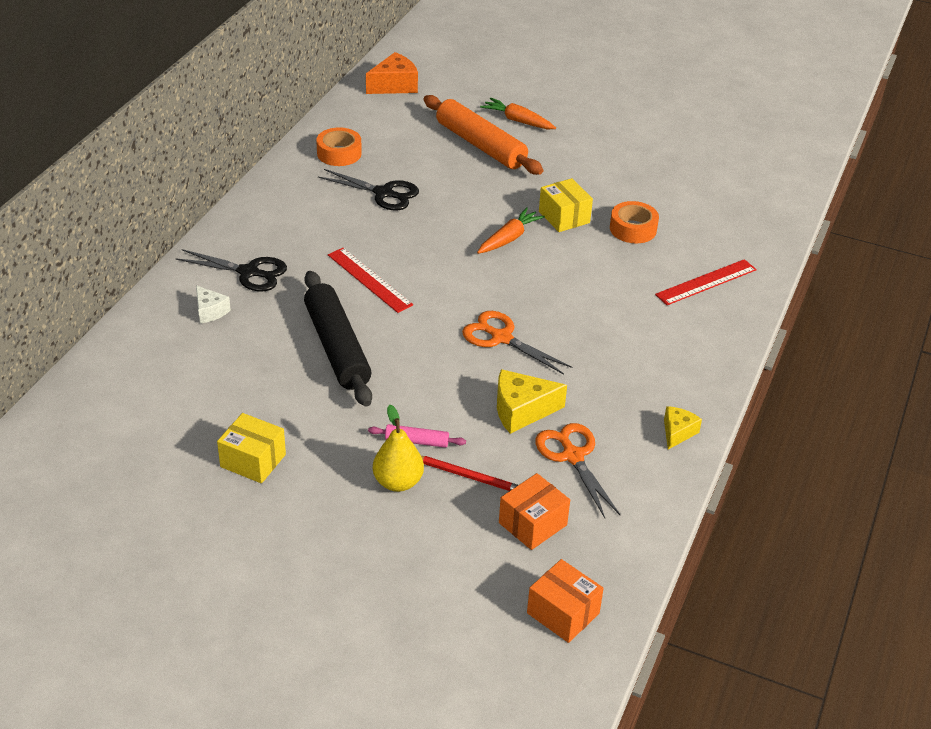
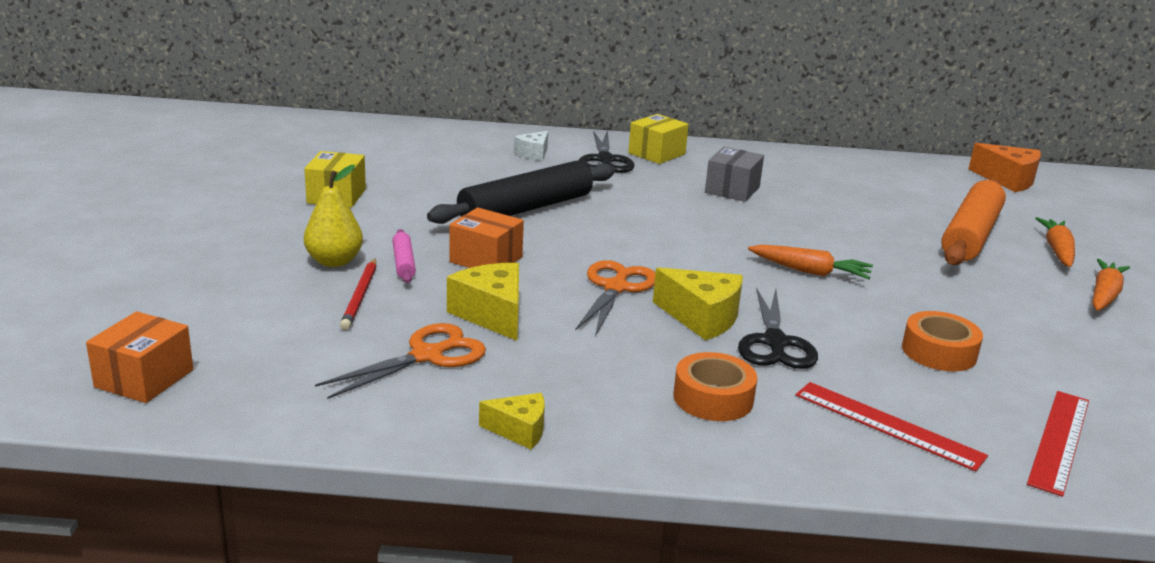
camera: 70 degrees right, 15 degrees down
orange tape [316,127,362,166] -> orange tape moved to [673,352,757,421]
black scissors [318,169,419,210] -> black scissors moved to [738,287,818,369]
red ruler [328,248,413,313] -> red ruler moved to [1027,391,1089,497]
orange box [499,473,570,550] -> orange box moved to [449,207,524,268]
yellow box [539,178,593,232] -> yellow box moved to [628,114,689,164]
none -> yellow cheese [653,268,743,340]
none -> grey box [705,147,764,202]
none -> orange carrot [1092,259,1130,311]

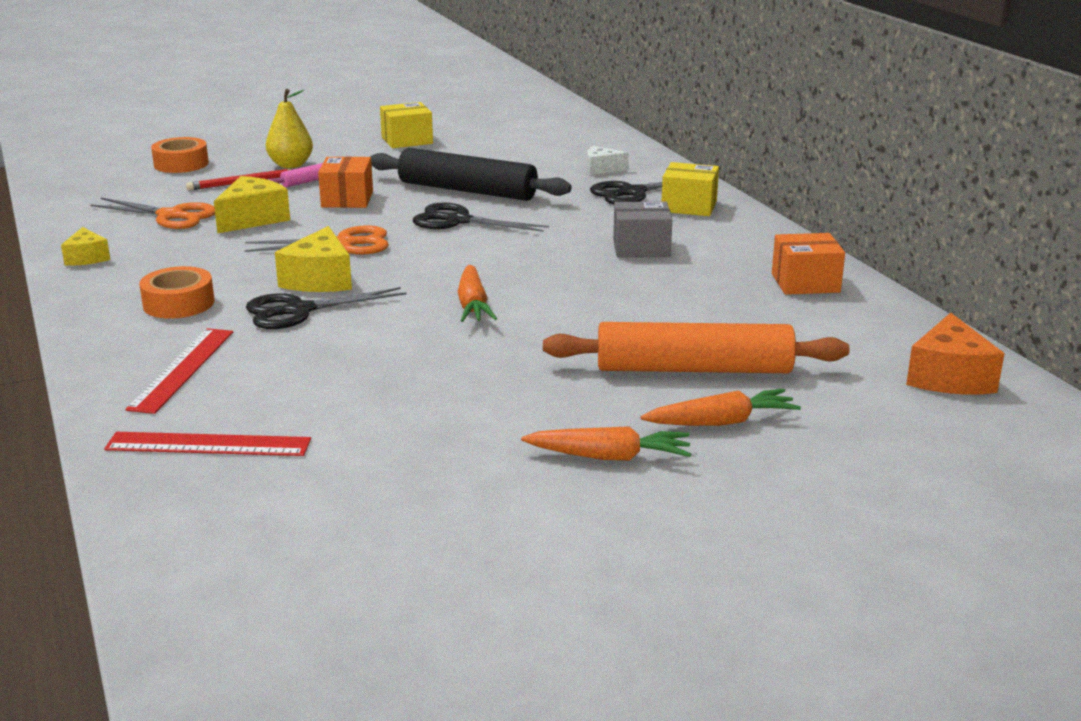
camera: 65 degrees right, 0 degrees up
orange box [86,311,193,403] -> orange box moved to [772,233,845,295]
orange tape [902,311,983,371] -> orange tape moved to [151,137,209,173]
none -> black scissors [413,203,549,232]

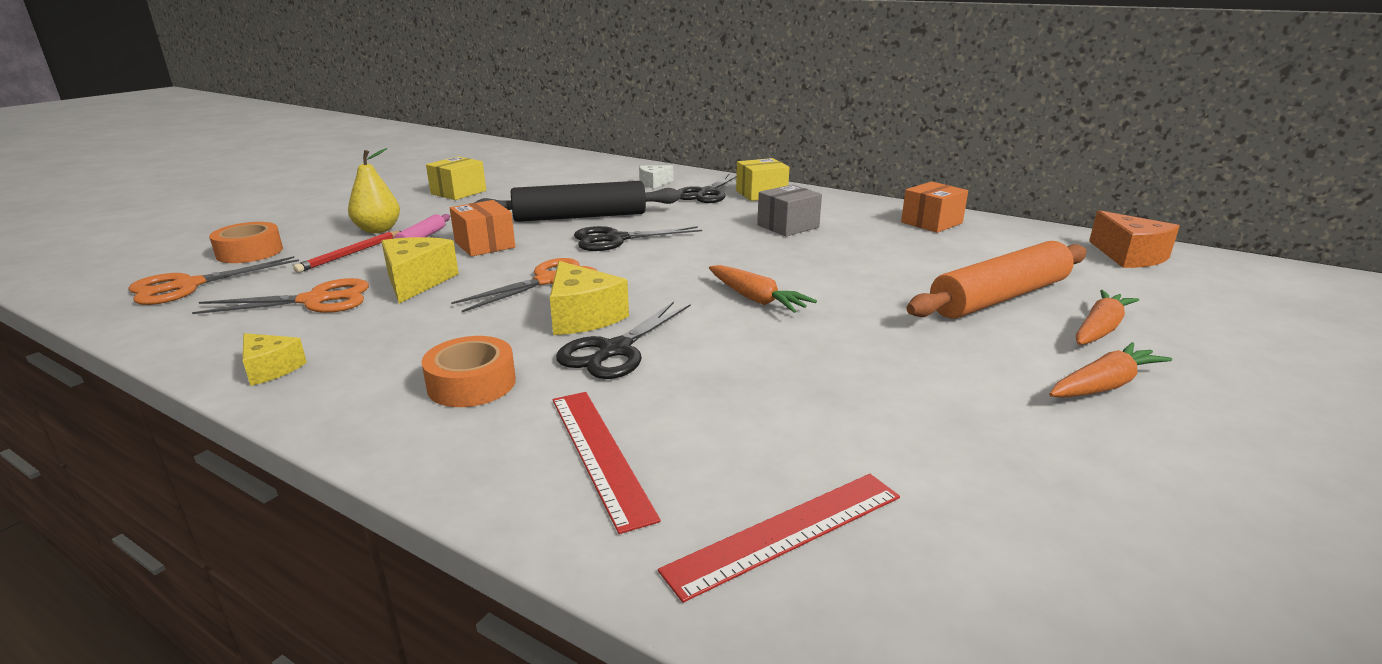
camera: 35 degrees left, 0 degrees up
none -> orange scissors [128,256,299,305]

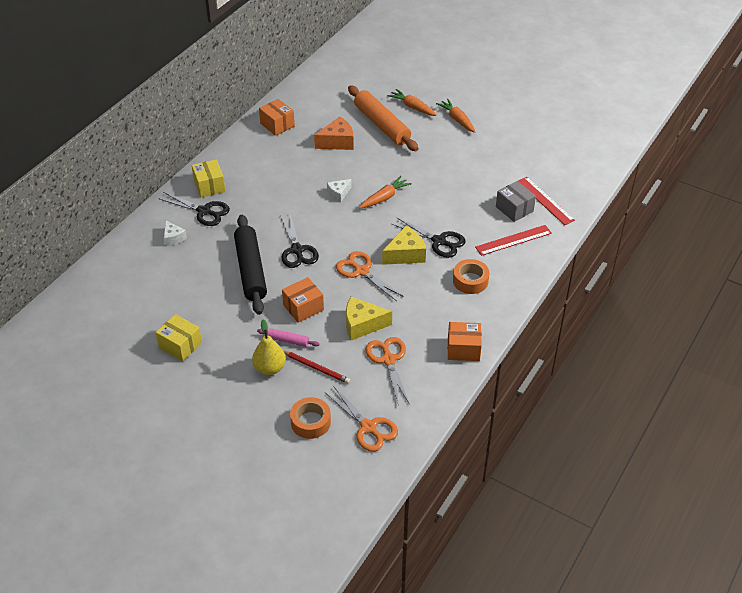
camera: 90 degrees left, 20 degrees up
yellow cheese [242,333,307,386] -> orange box [448,322,482,361]
grey box [757,185,822,236] -> grey box moved to [496,181,536,222]
orange cheese [1089,210,1180,268] -> orange cheese moved to [314,117,354,150]
none -> white cheese [327,179,352,202]

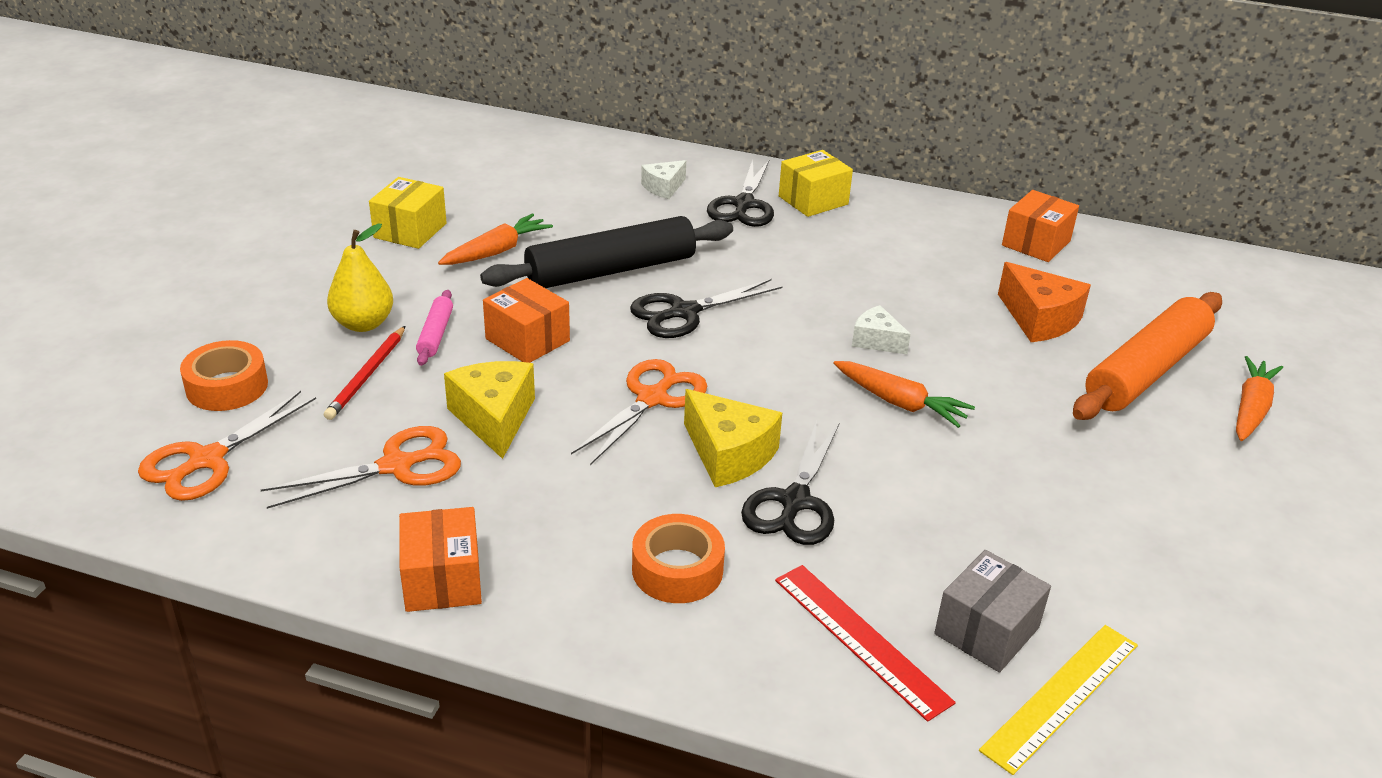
camera: 75 degrees right, 10 degrees down
orange carrot [436,99,475,133] -> orange carrot moved to [438,213,553,265]
red ruler [518,177,575,225] -> yellow ruler [979,625,1138,775]

